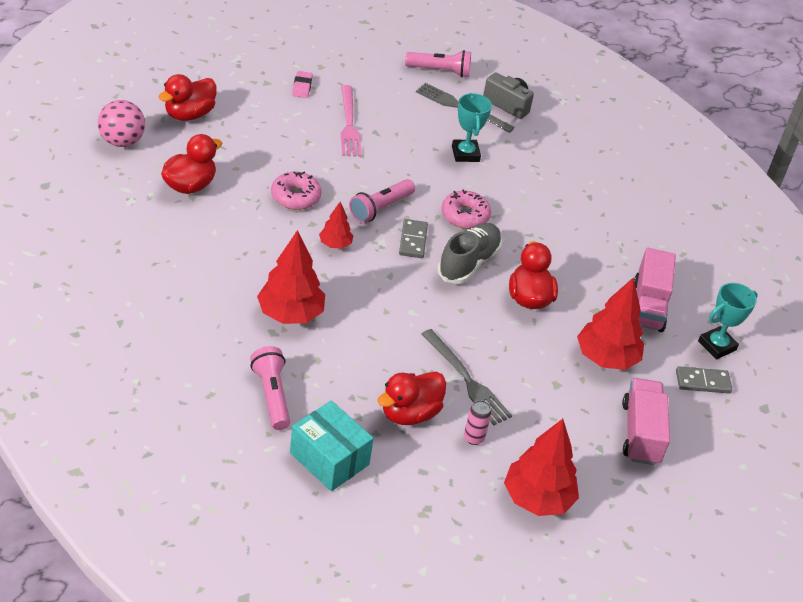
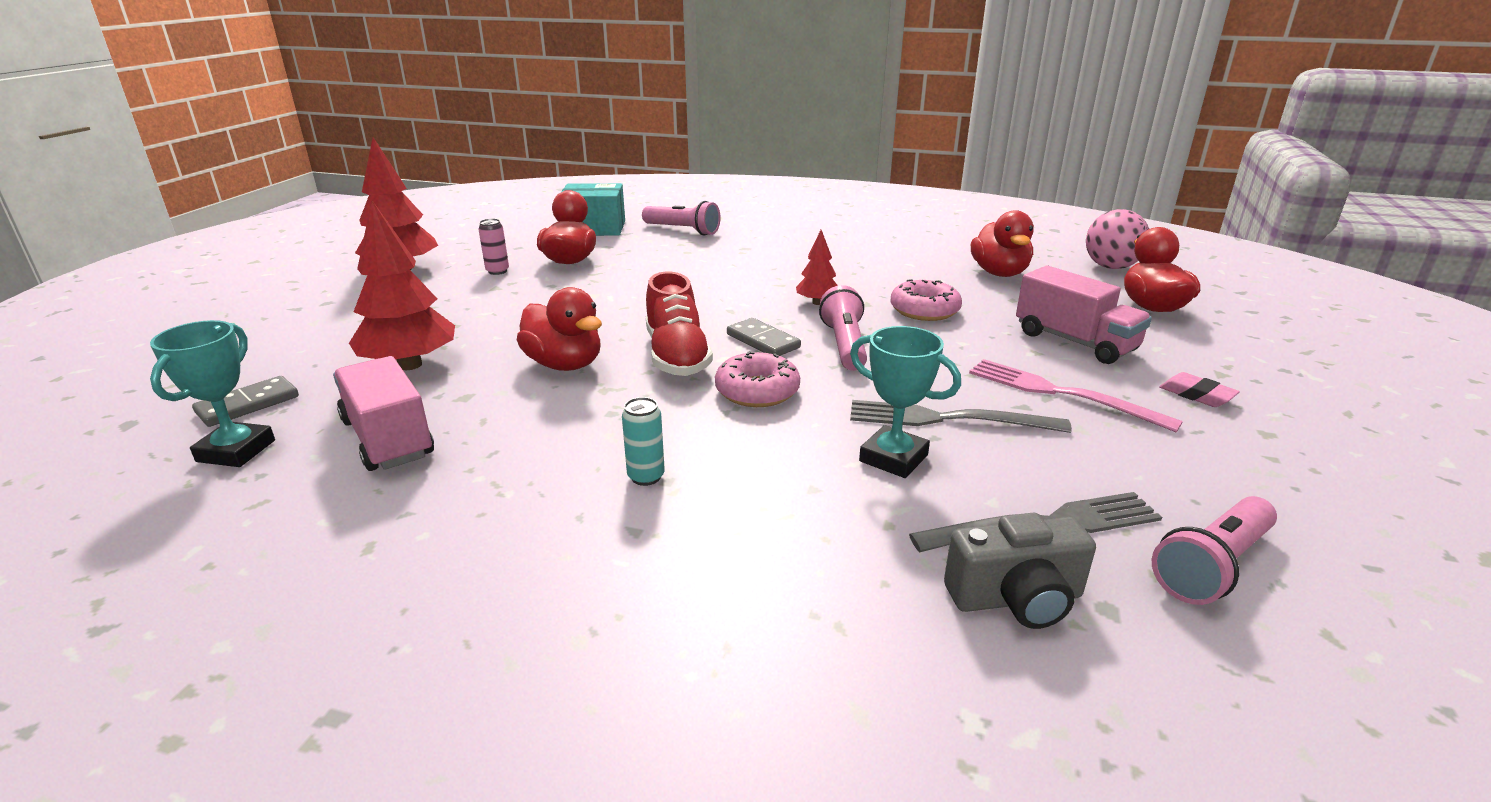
camera: 140 degrees right, 15 degrees down
red tree [257,230,325,324] -> none
grey fork [421,329,512,425] -> grey fork moved to [850,400,1072,433]
grey shoe [438,223,502,284] -> red shoe [646,272,713,376]
pink truck [622,378,670,465] -> pink truck moved to [1016,266,1152,364]
none -> turquoise can [622,397,665,486]

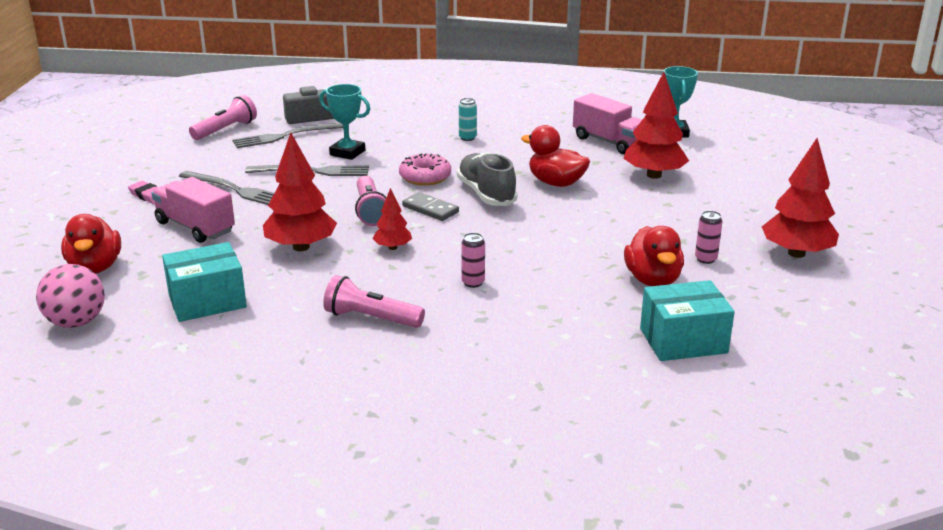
camera: 170 degrees right, 0 degrees up
grey domino [192,376,299,427] -> none
pink flashlight [642,201,721,236] -> pink flashlight moved to [323,275,425,328]
red shoe [646,272,713,376] -> grey shoe [457,152,518,206]
pink donut [890,279,962,321] -> red tree [263,133,337,251]
pink fork [969,359,1183,432] -> grey fork [179,171,274,205]
red duck [971,210,1034,277] -> turquoise box [162,242,247,322]
none -> pink can [461,233,485,288]

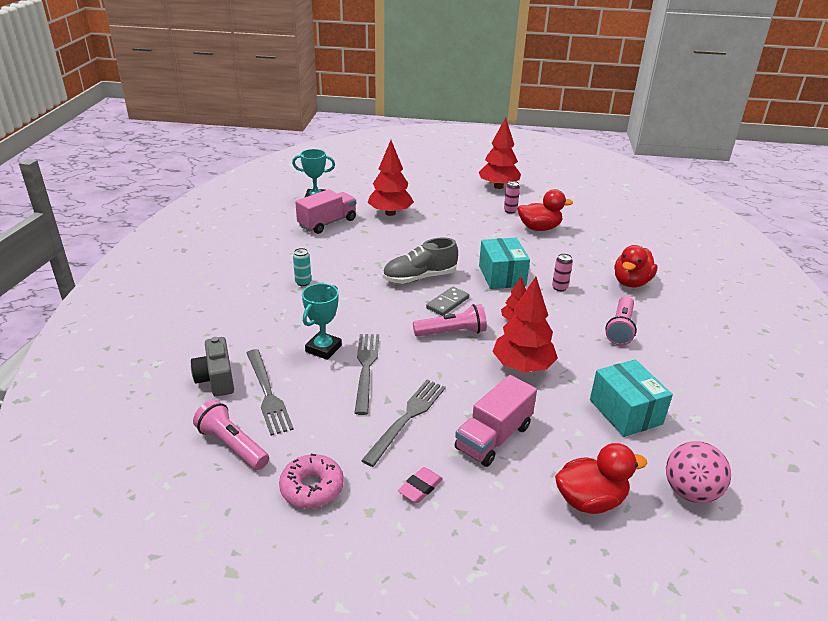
camera: 90 degrees left, 5 degrees up
pink donut [399,153,451,186] -> pink donut moved to [279,454,344,508]
red duck [521,125,590,187] -> red duck moved to [614,245,658,287]
turquoise box [640,280,735,361] -> turquoise box moved to [479,238,530,289]

